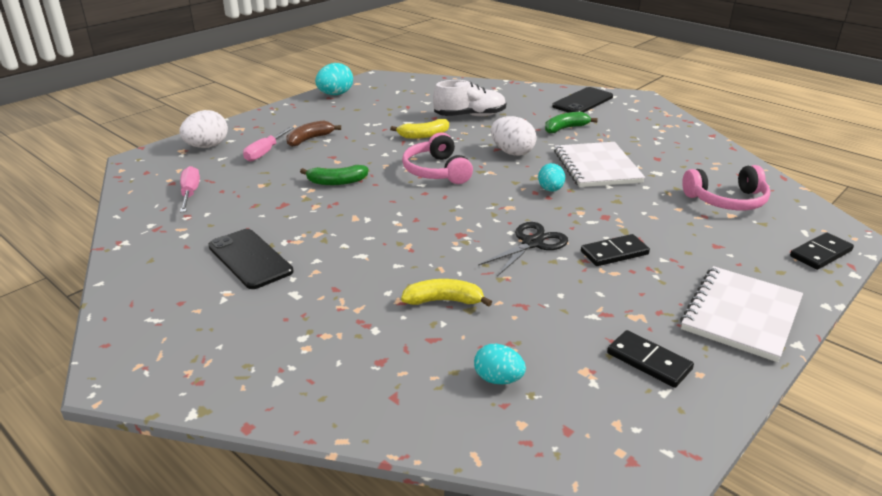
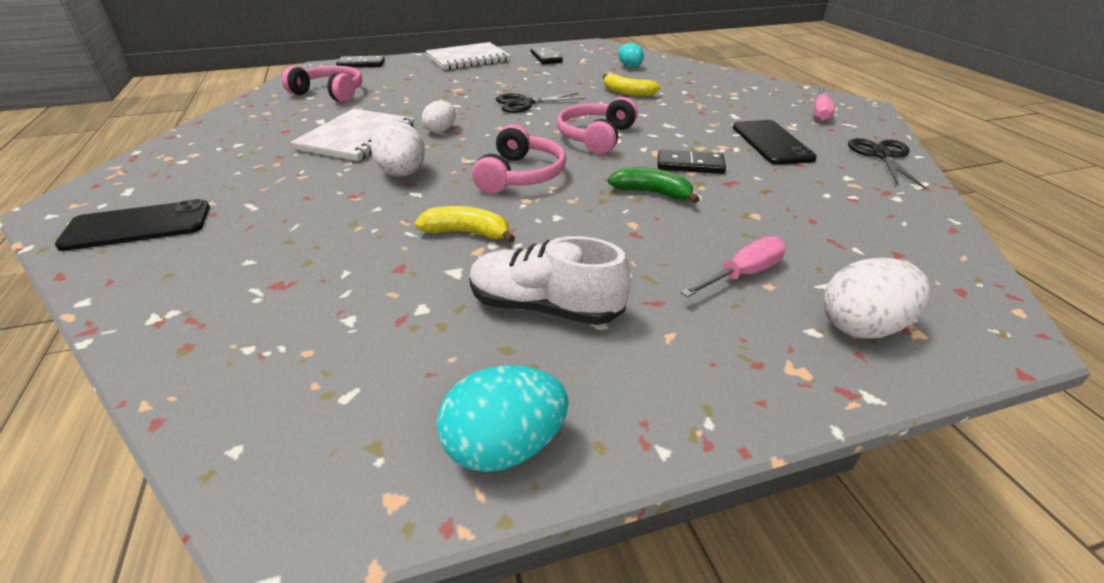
camera: 150 degrees left, 5 degrees up
pink screwdriver [180,166,200,212] -> pink screwdriver moved to [814,87,835,122]
brown banana [286,121,341,147] -> none
white shoe [433,80,506,116] -> white shoe moved to [469,236,631,325]
turquoise egg [538,163,565,192] -> white egg [422,101,456,133]
green banana [545,112,598,133] -> none
black domino [581,234,650,266] -> black domino moved to [658,150,726,174]
none -> pink headphones [557,97,638,154]
none -> black scissors [848,138,926,189]

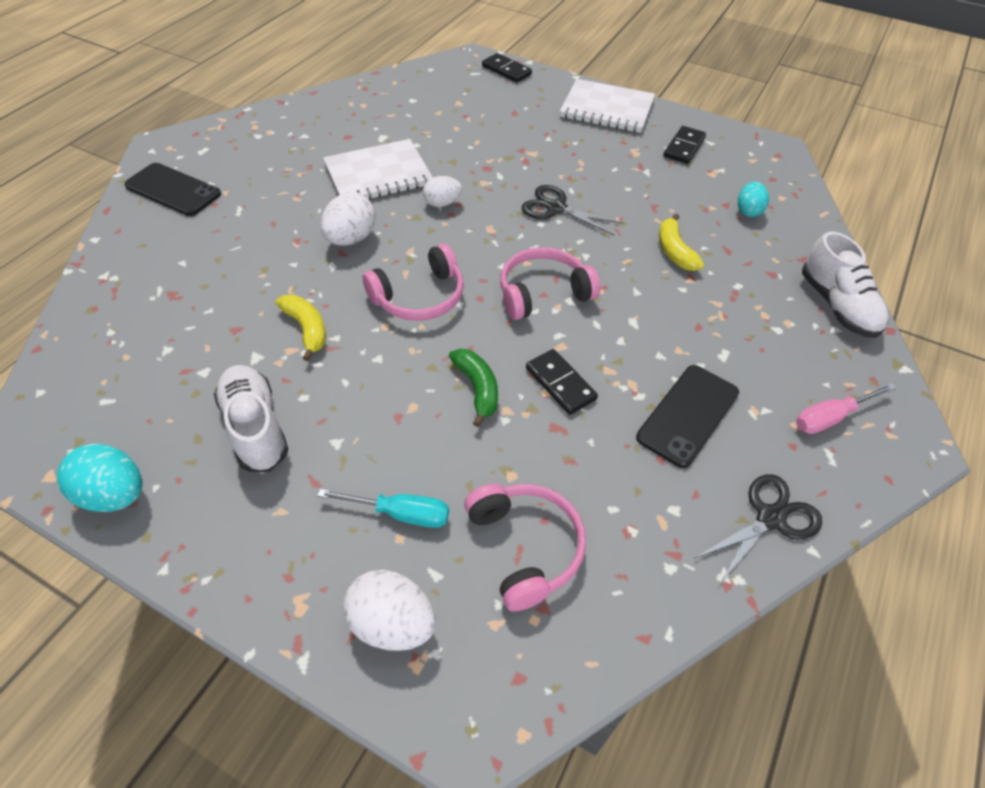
camera: 45 degrees right, 15 degrees up
pink headphones [282,66,362,102] -> pink headphones moved to [464,484,586,611]
pink screwdriver [680,236,786,297] -> turquoise screwdriver [317,489,449,528]
none -> white shoe [802,231,889,338]

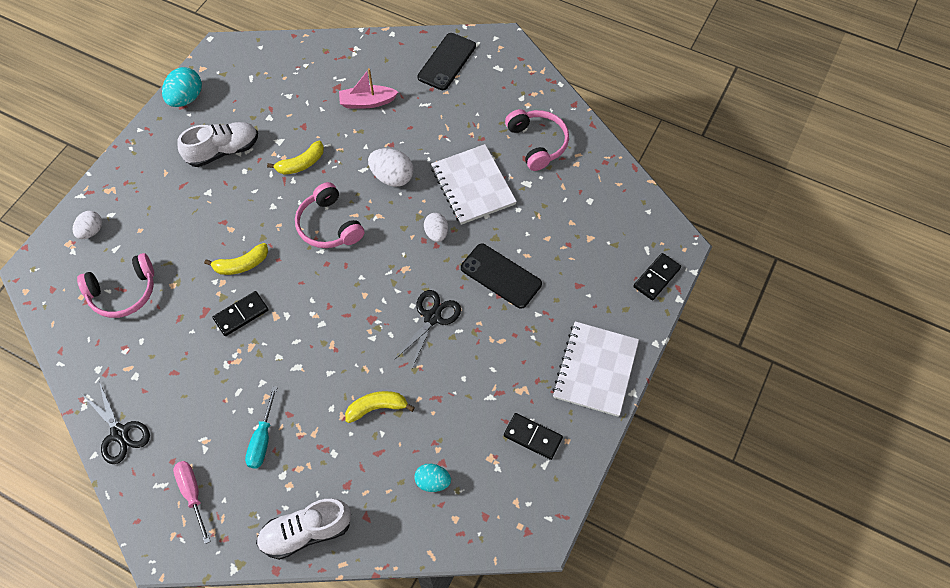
camera: 90 degrees right, 10 degrees up
turquoise screwdriver [317,489,449,528] -> turquoise screwdriver moved to [245,386,278,469]
white egg [343,570,436,651] -> white egg [73,211,102,239], size x0.66
green banana [449,349,498,427] -> yellow banana [204,243,268,275]
pink headphones [500,247,600,320] -> pink headphones moved to [505,109,569,171]
black phone [636,365,739,468] -> black phone moved to [461,244,542,309]
none -> pink boat [339,68,398,108]

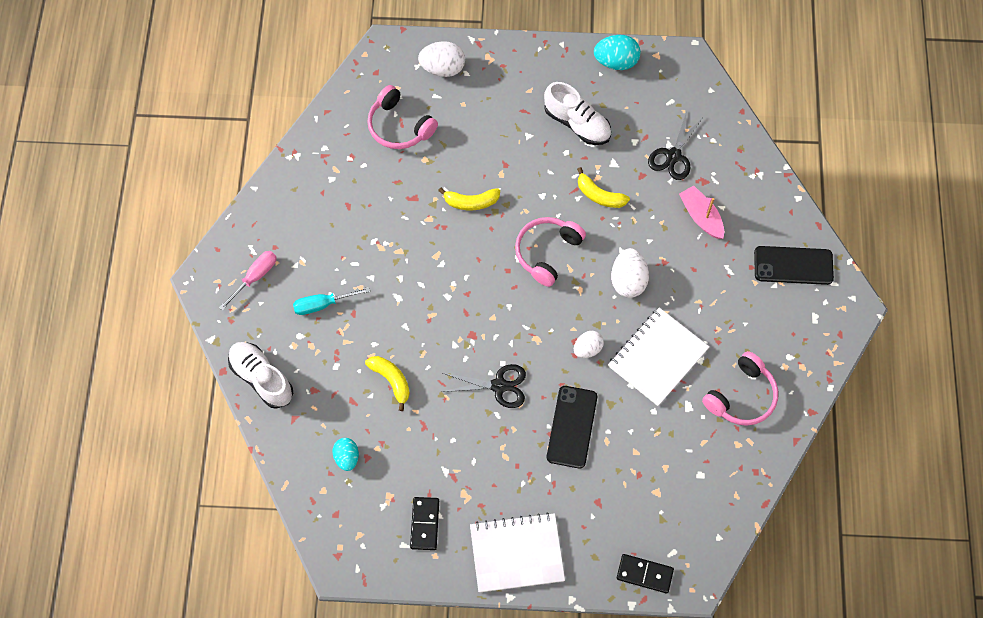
camera: 65 degrees right, 5 degrees up
white egg [73,211,102,239] -> white egg [418,41,465,77], size x1.53
black scissors [82,381,150,464] -> black scissors moved to [648,112,704,180]
yellow banana [204,243,268,275] -> yellow banana turned 45 degrees counterclockwise [438,187,500,210]
black domino [213,291,268,336] -> none

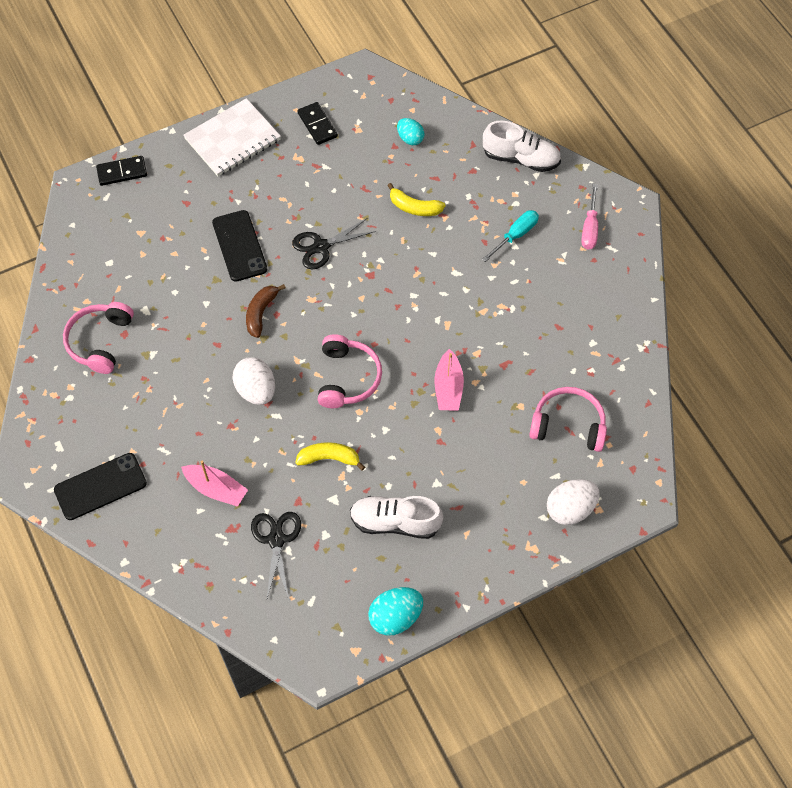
camera: 150 degrees right, 5 degrees down
yellow banana [438,187,500,210] -> pink boat [434,349,464,411]
white egg [574,331,604,358] -> brown banana [246,284,286,338]
white notebook [608,308,709,406] -> none

